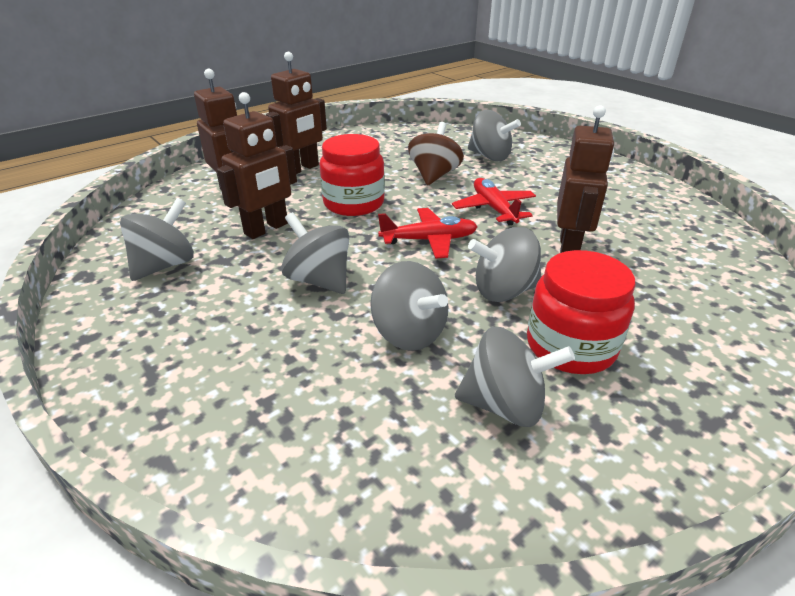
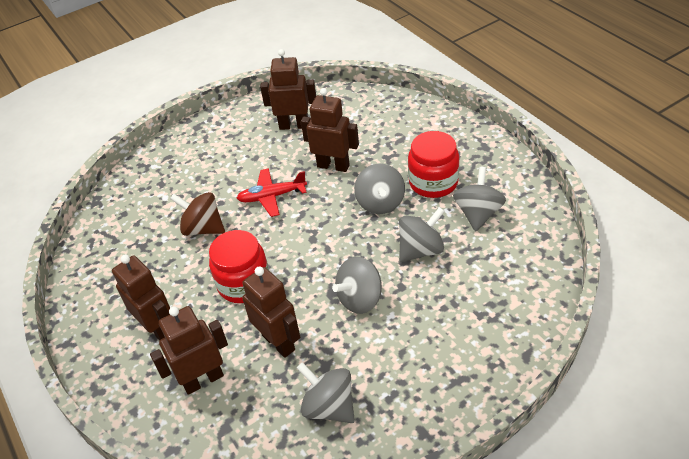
camera: 80 degrees left, 10 degrees up
red plane [378,208,478,259] -> none
grey spinning top [468,110,521,161] -> none
none -> brown robot [260,49,316,130]

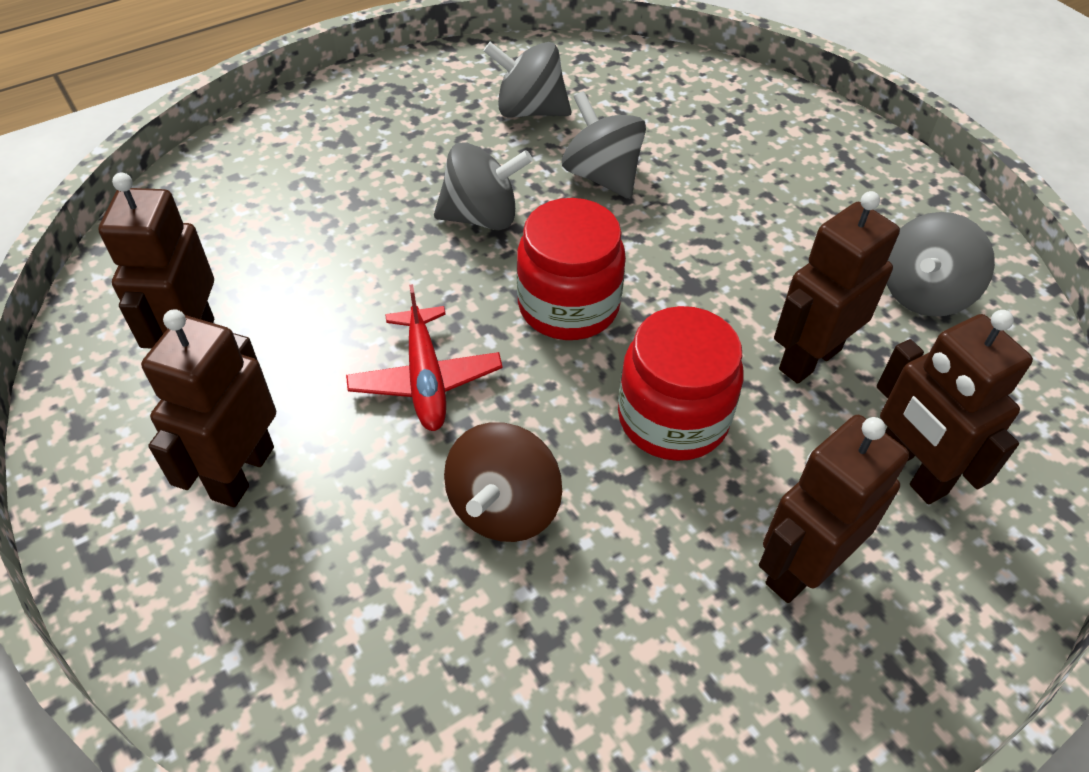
camera: 95 degrees left, 5 degrees up
brown robot [301,88,359,172] -> brown robot moved to [141,309,276,507]
grey spinning top [332,257,382,314] -> none
red jar [408,131,459,198] -> red jar moved to [517,198,626,340]

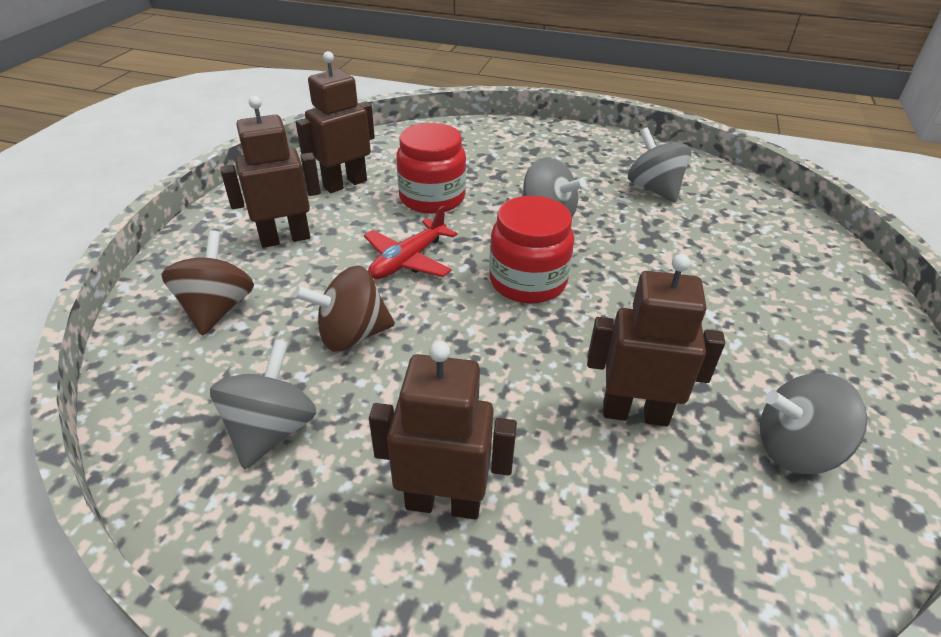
camera: 50 degrees right, 10 degrees down
grey spinning top [562,91,646,199] -> grey spinning top moved to [210,339,316,470]
red jar [618,306,743,461] -> red jar moved to [396,123,466,214]
brown robot [877,310,1033,504] -> none
none -> brown spinning top [161,230,254,336]

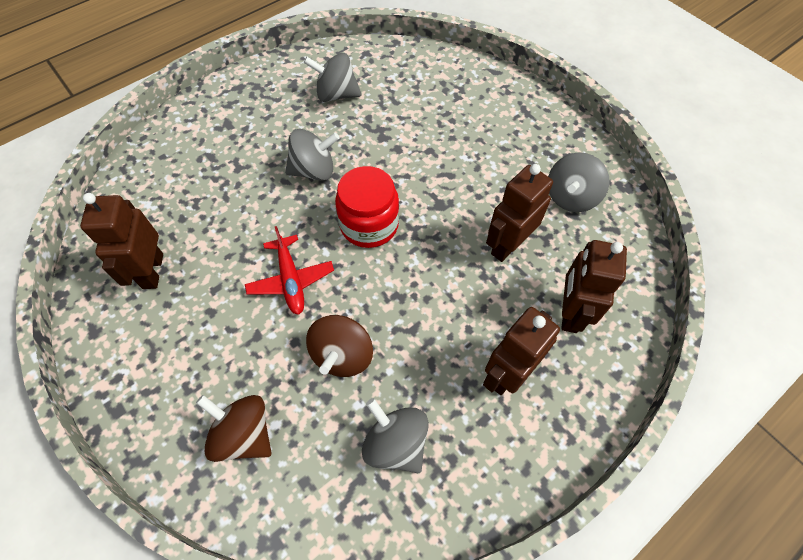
camera: 55 degrees left, 20 degrees up
brown robot [220,96,321,248] -> brown robot moved to [561,240,627,333]
red jar [396,123,466,214] -> none

